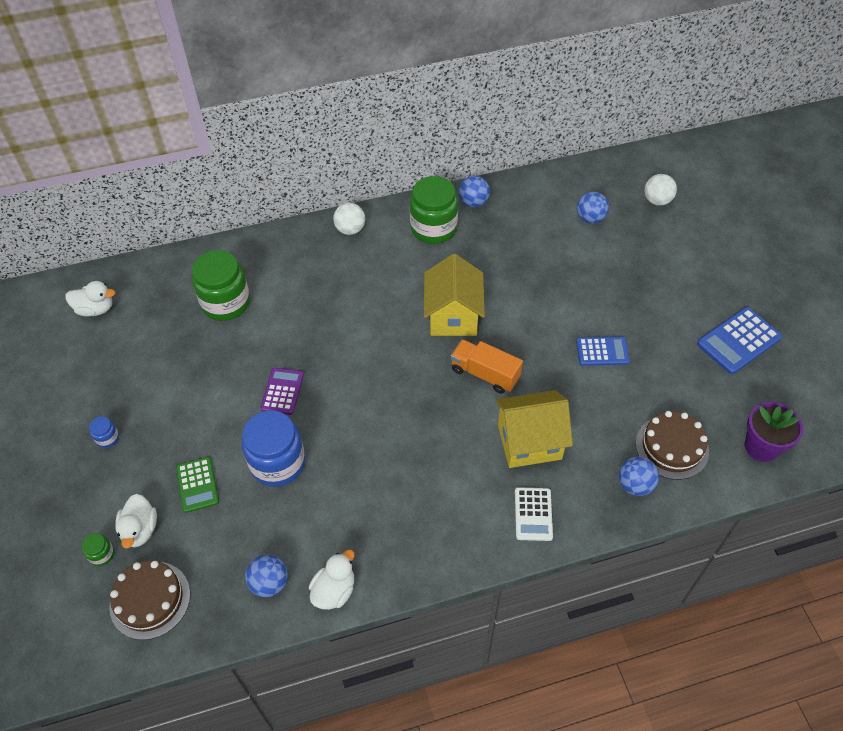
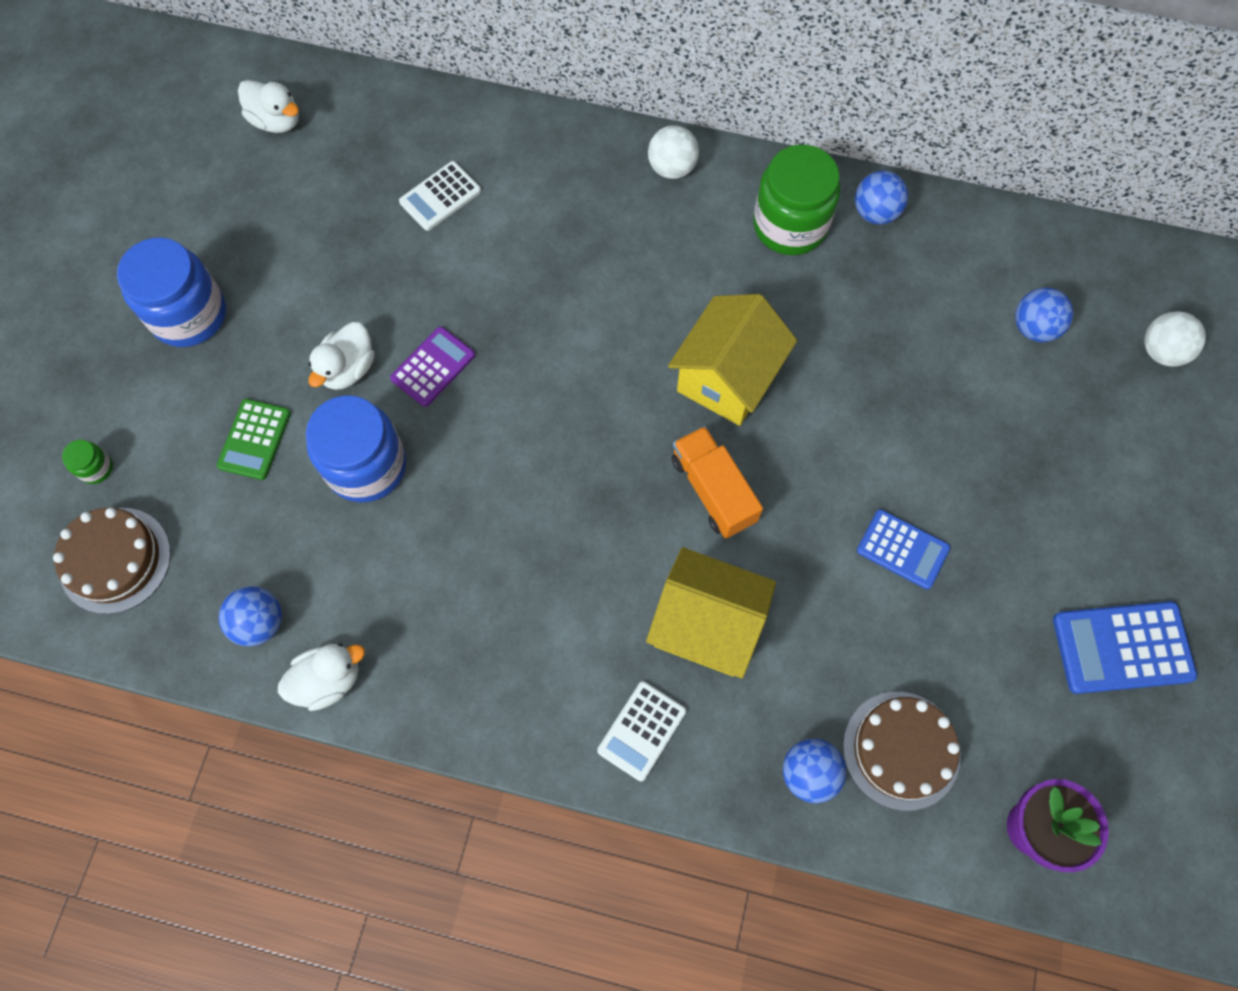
camera: 30 degrees right, 15 degrees up
blue jar [89,416,119,448] -> blue jar [117,237,226,347], size x2.34
white duck [115,494,157,549] -> white duck moved to [308,322,375,390]
green jar [192,250,250,321] -> white calculator [399,161,481,231]

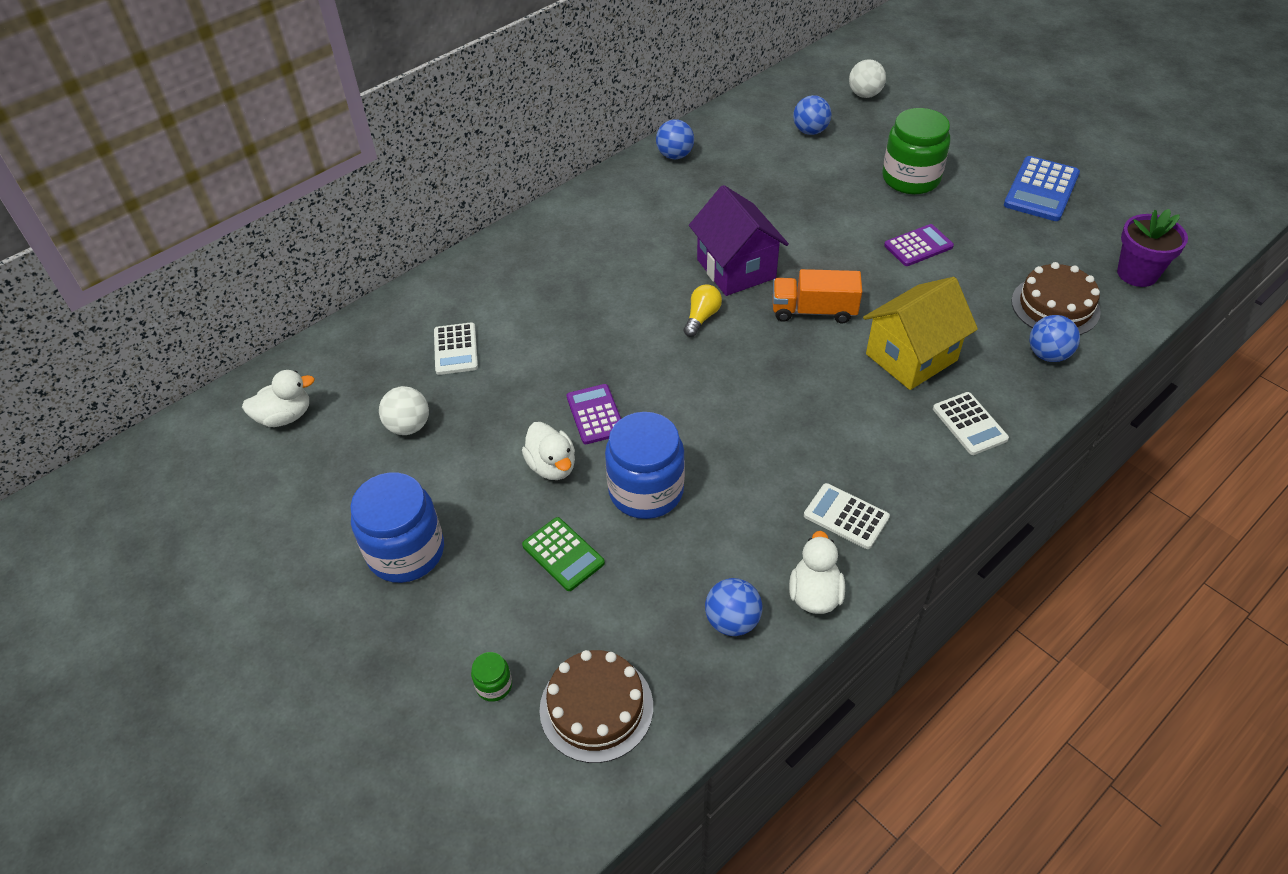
camera: 55 degrees left, 20 degrees down
white ball [648,125,699,179] -> white ball moved to [379,386,429,435]
yellow house [668,294,797,426] -> purple house [689,185,789,296]
green jar [753,145,840,255] -> green jar moved to [882,108,950,194]
blue calculator [857,509,951,589] -> purple calculator [884,224,954,266]
none -> yellow light bulb [683,285,722,337]
none -> white calculator [804,483,890,549]

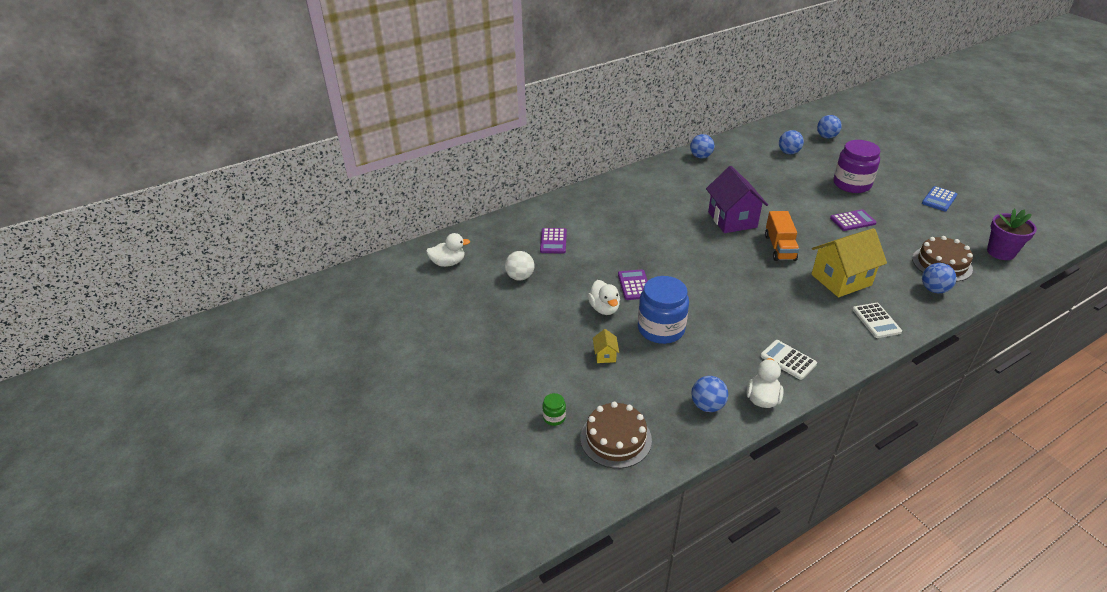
camera: 10 degrees right, 10 degrees down
blue jar [350,473,444,583] -> none
white calculator [434,322,478,375] -> purple calculator [540,228,567,253]
green calculator [522,517,605,591] -> yellow house [593,329,619,363]
yellow light bulb [683,285,722,337] -> none
orange truck [773,269,862,323] -> orange truck turned 105 degrees counterclockwise [765,211,799,261]
white ball [849,59,886,98] -> blue ball [817,115,842,139]
green jar [882,108,950,194] -> purple jar [833,140,881,193]
blue calculator [1004,156,1080,221] -> blue calculator [922,186,957,211], size x0.66

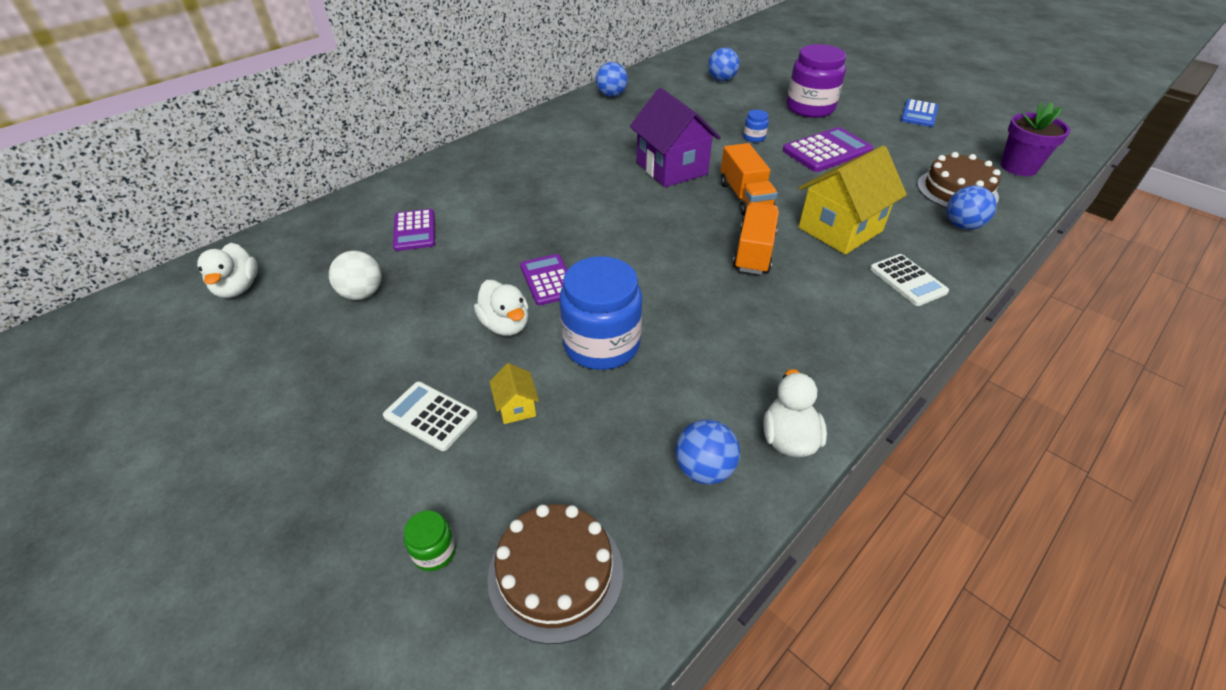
camera: 15 degrees left, 5 degrees up
white duck [426,233,470,267] -> white duck turned 105 degrees clockwise [197,243,258,298]
white calculator [760,340,817,380] -> white calculator moved to [383,382,478,451]
blue ball [817,115,842,139] -> none
purple calculator [830,209,877,231] -> purple calculator [783,127,874,172], size x1.51
none -> orange truck [733,202,779,275]
none -> blue jar [743,110,769,142]

